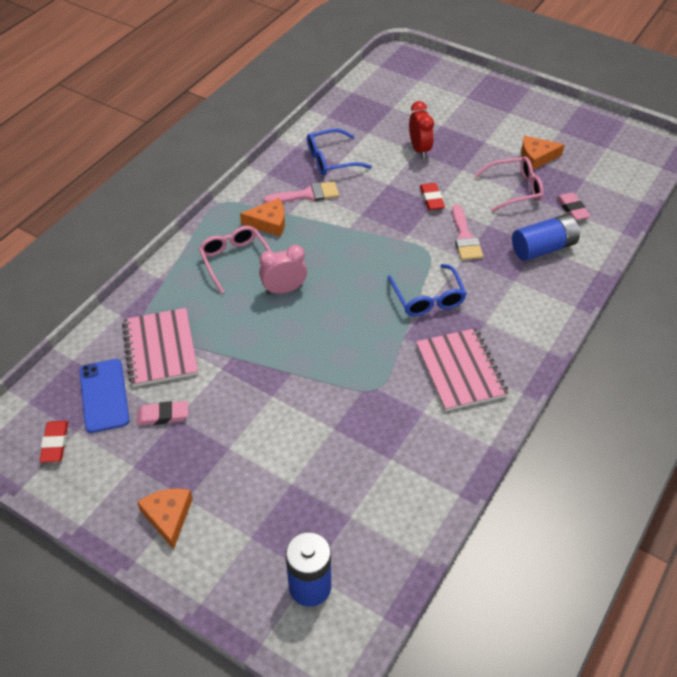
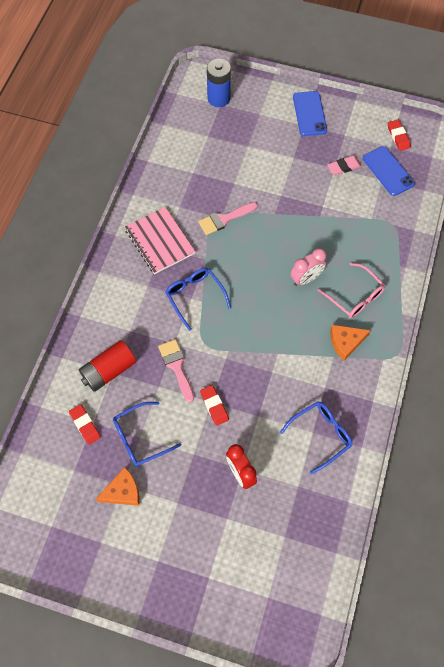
camera: 165 degrees right, 15 degrees up
pink notebook [122,308,198,387] -> none
orange cheese [137,488,193,549] -> blue phone [293,91,327,136]
pink brush [264,181,339,203] -> pink brush moved to [198,202,258,235]
pink glasses [474,157,544,212] -> blue glasses [113,402,181,467]
blue battery [512,214,580,261] -> red battery [79,340,136,392]
pink eraser [556,192,591,221] -> red eraser [69,404,101,445]

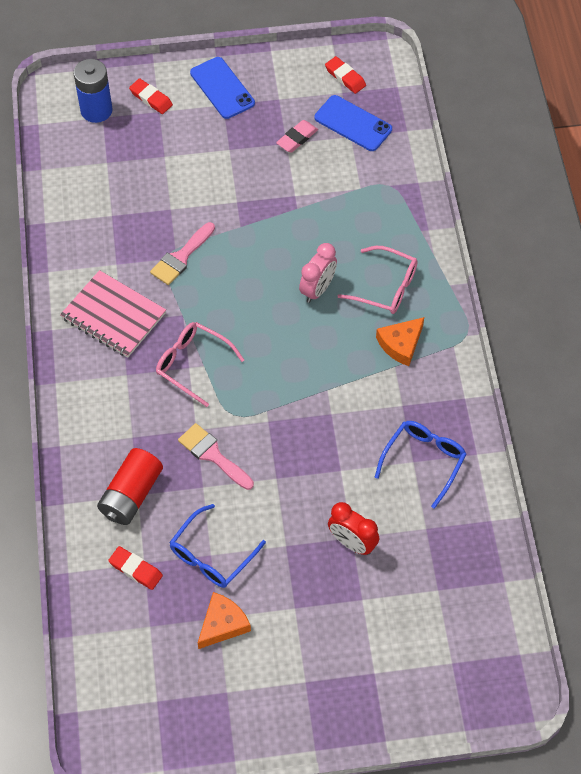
camera: 25 degrees left, 5 degrees down
blue glasses [165,268,231,331] -> pink glasses [156,322,244,407]
red eraser [200,385,229,426] -> red eraser moved to [129,78,173,114]

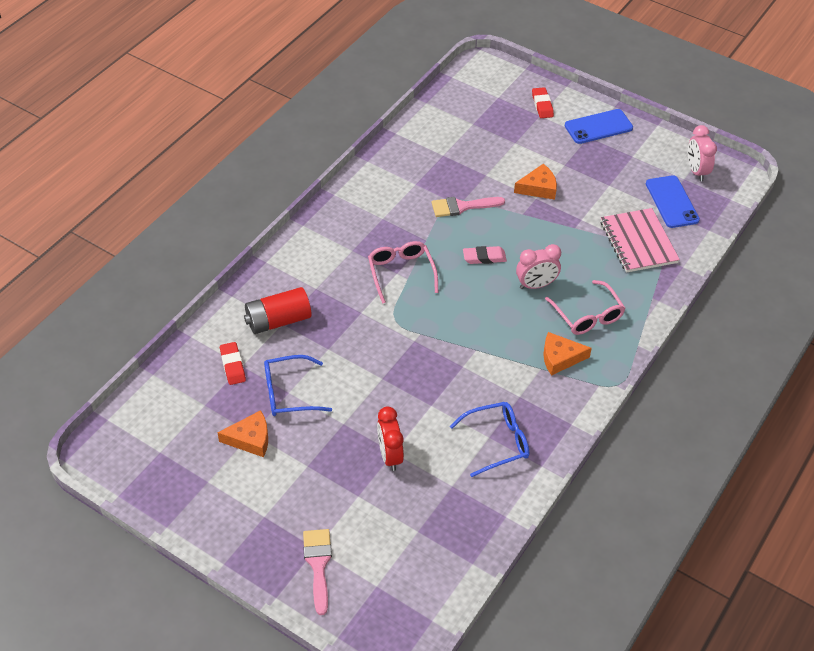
camera: 40 degrees right, 10 degrees down
pink notebook [60,270,166,357] -> pink notebook moved to [601,208,680,273]
blue battery [73,59,113,123] -> none
pink brush [178,423,254,490] -> pink brush moved to [303,529,332,615]
blue phone [190,57,255,119] -> blue phone turned 60 degrees clockwise [565,109,633,144]
pink eraser [276,120,318,152] -> pink eraser moved to [463,246,507,264]
red eraser [325,56,366,94] -> pink clock [688,125,717,181]
none -> orange cheese [514,164,557,200]

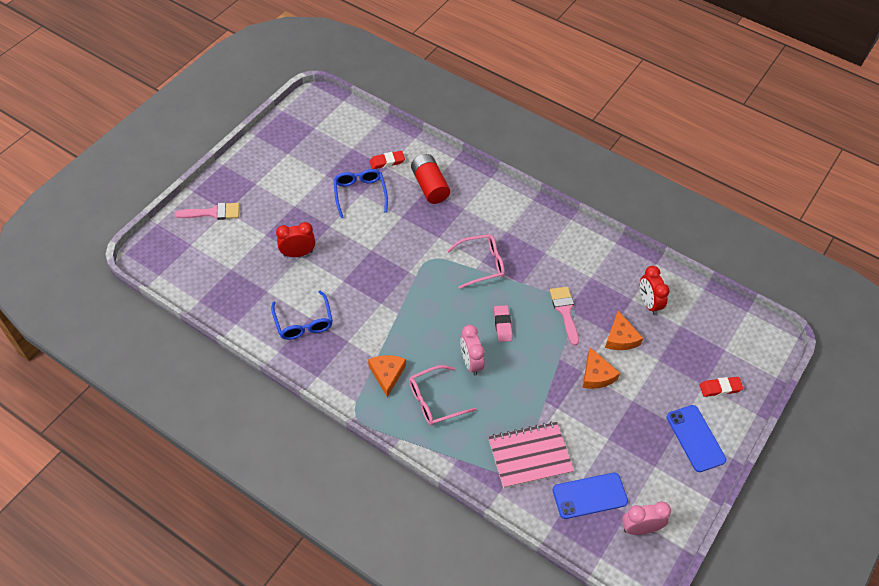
camera: 90 degrees right, 5 degrees up
orange cheese [218,410,268,457] -> orange cheese moved to [605,311,643,350]
none -> red clock [640,266,670,315]

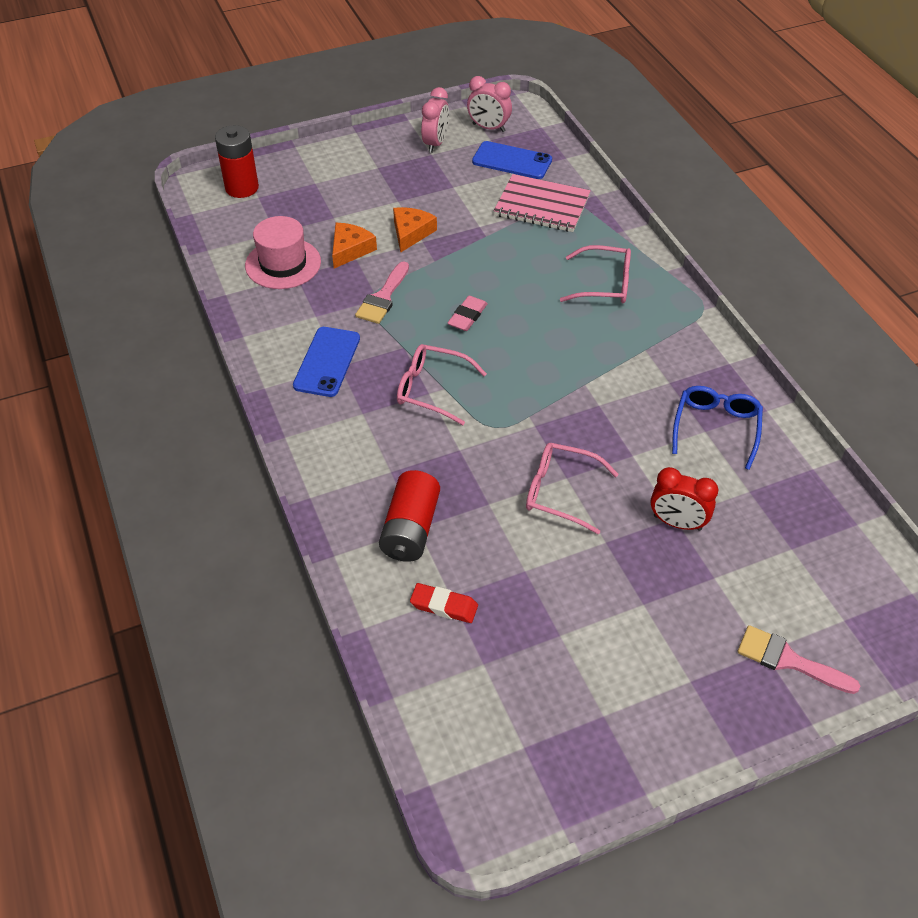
camera: 145 degrees left, 5 degrees down
blue glasses [333,169,388,218] -> none
orange cheese [368,355,406,397] -> none
pink clock [460,325,485,376] -> pink clock moved to [421,87,449,153]
red clock [640,266,670,315] -> pink hat [245,216,321,289]
blue phone [667,405,726,472] -> blue phone moved to [293,327,360,397]
red eraser [699,377,743,397] -> none
none -> red battery [215,125,259,198]
none -> pink glasses [526,443,619,535]

